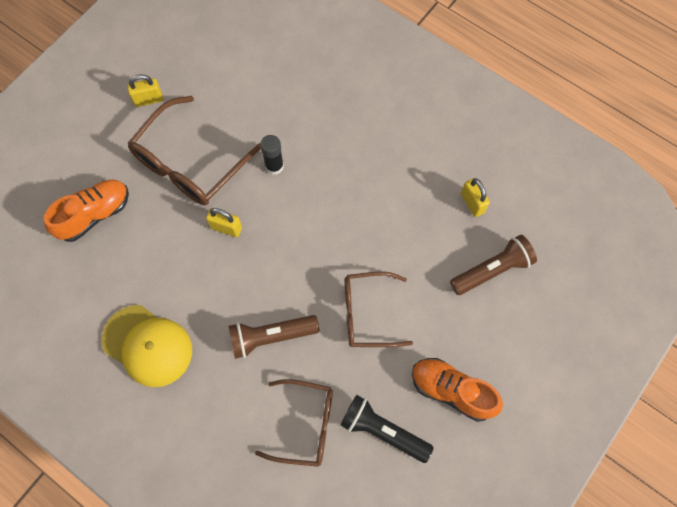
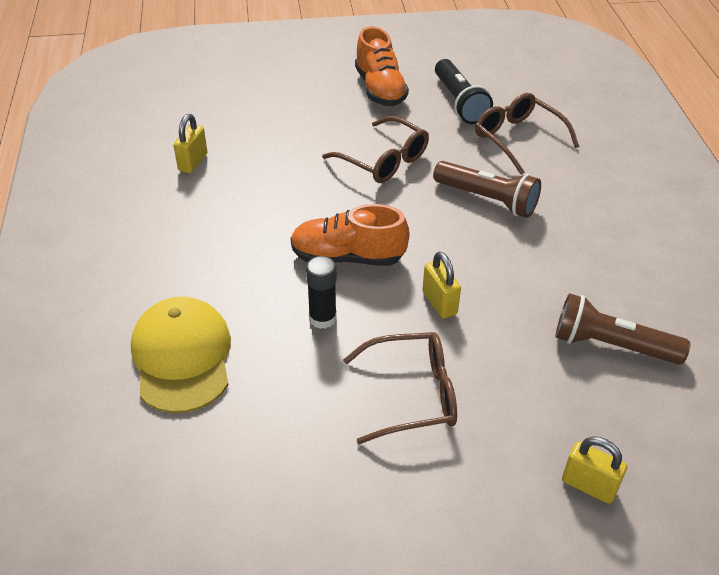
camera: 135 degrees left, 25 degrees down
orange shoe [44,179,129,242] -> orange shoe moved to [291,204,409,266]
yellow cap [102,305,192,387] -> yellow cap moved to [131,297,231,413]
yellow padlock [127,74,163,107] -> yellow padlock moved to [562,436,627,504]
brown glasses [127,96,261,205] -> brown glasses [343,332,457,444], size x0.66
brown flashlight [450,235,537,295] -> brown flashlight moved to [555,293,690,365]

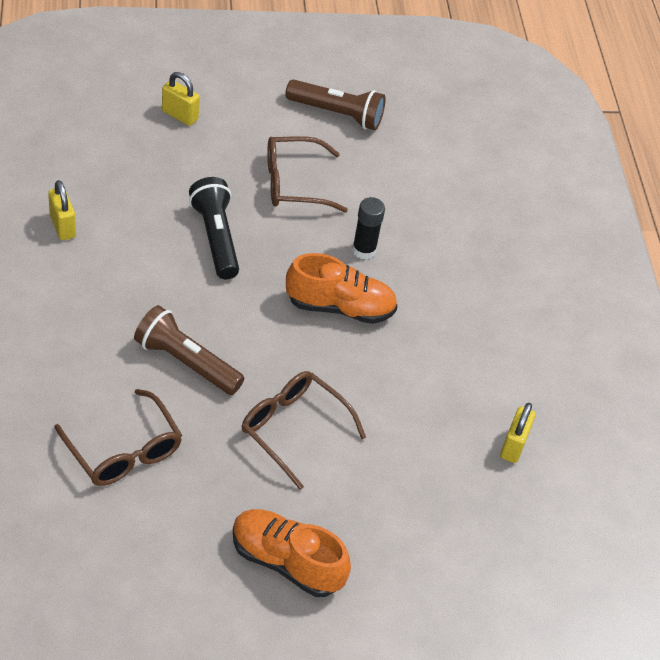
camera: 175 degrees right, 5 degrees up
yellow cap [131,297,231,413] -> none
orange shoe [355,27,409,106] -> orange shoe turned 45 degrees counterclockwise [233,509,351,597]
yellow padlock [422,251,461,319] -> yellow padlock moved to [48,180,76,240]
black flashlight [435,59,493,124] -> black flashlight moved to [189,177,239,279]
brown flashlight [555,293,690,365] -> brown flashlight moved to [285,79,386,130]

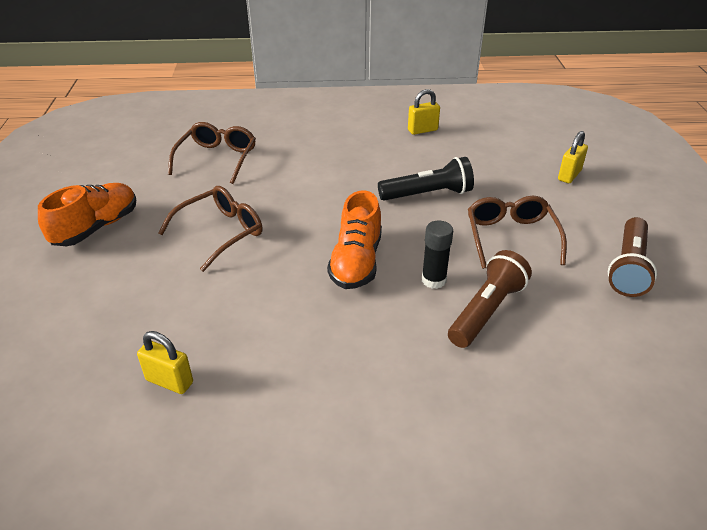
camera: 100 degrees right, 10 degrees down
brown glasses [54,389,182,486] -> brown glasses turned 135 degrees clockwise [168,122,256,184]
brown flashlight [134,305,244,395] -> brown flashlight moved to [448,250,532,348]

